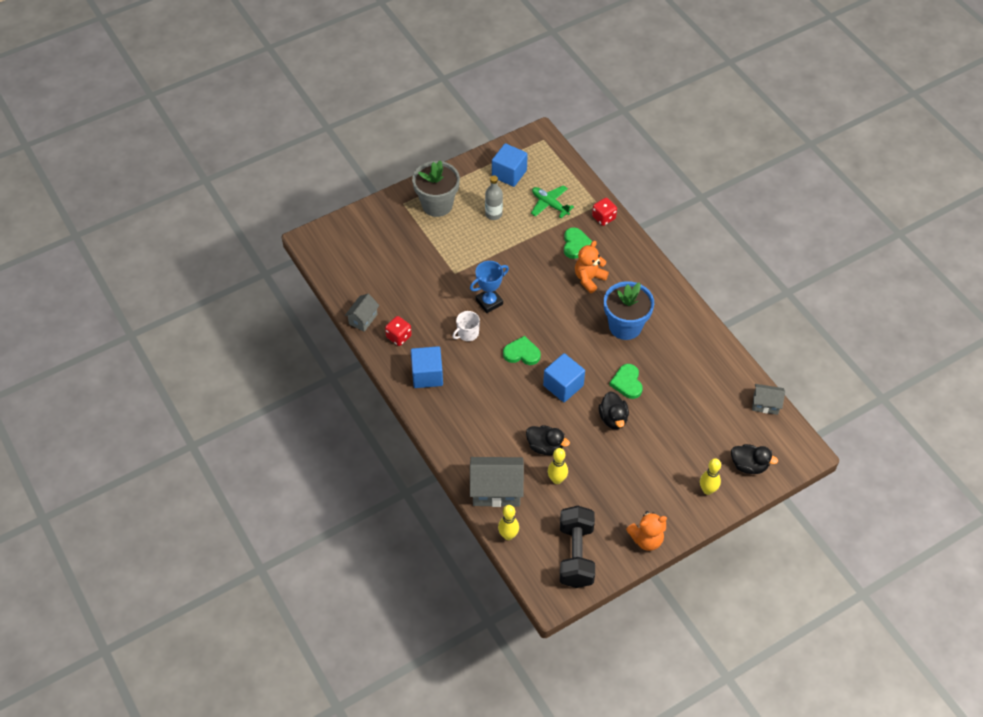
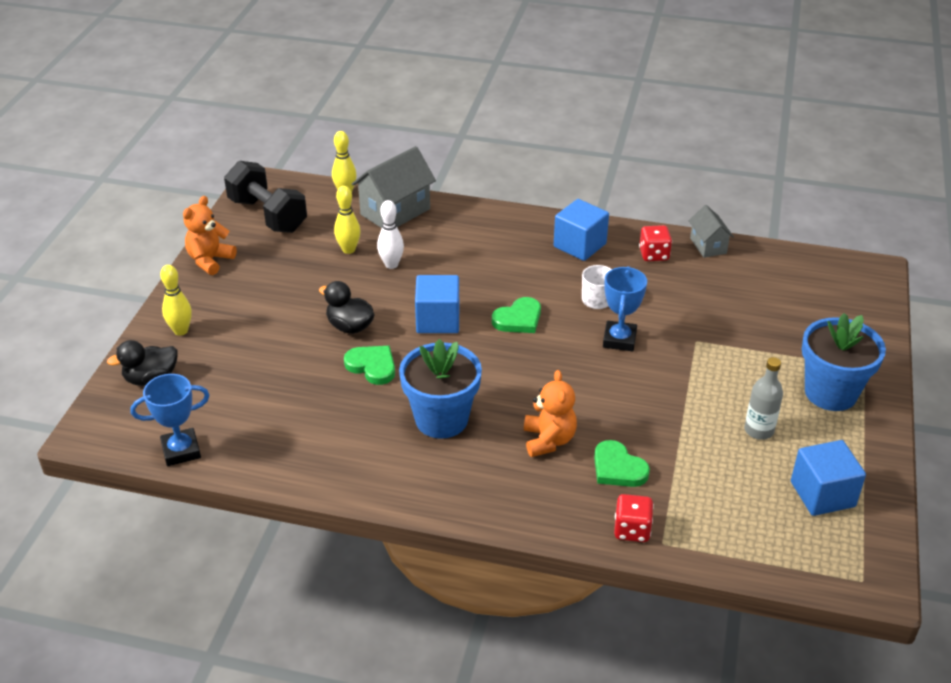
camera: 135 degrees right, 15 degrees down
grey flower pot [412,160,460,217] -> blue flower pot [802,313,886,411]
black duck [526,425,570,455] -> white bowling pin [377,200,404,269]
green plane [531,185,574,218] -> none
grey house [752,384,785,415] -> blue trophy [130,374,210,466]

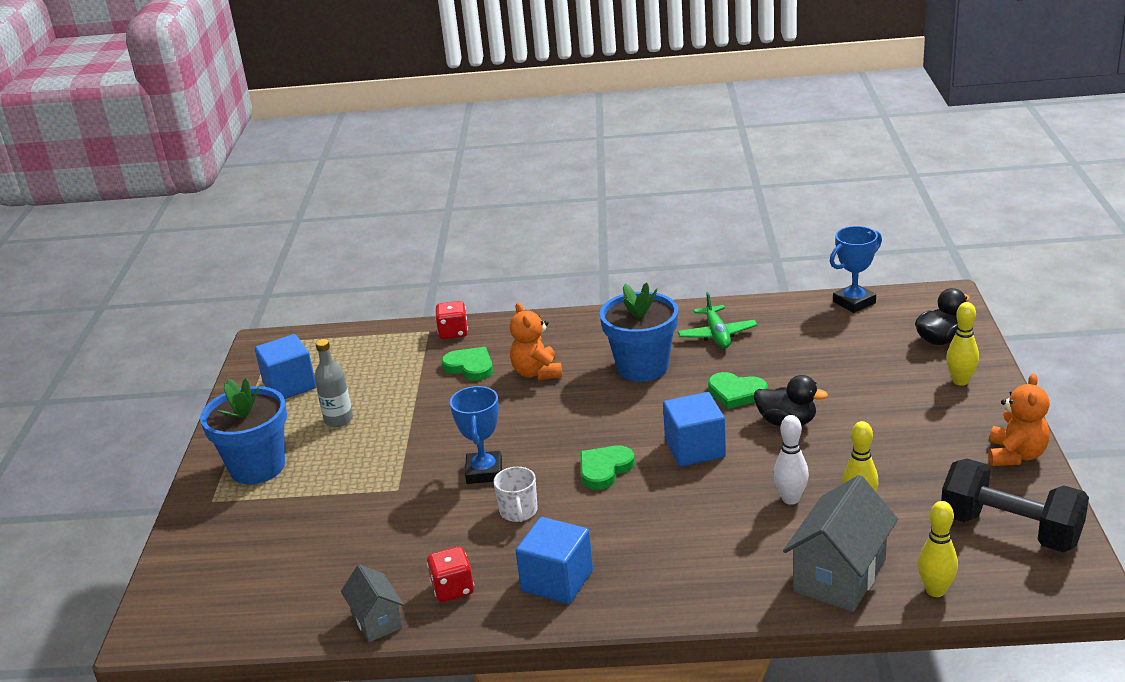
camera: 170 degrees right, 10 degrees down
none -> green plane [678,292,757,348]

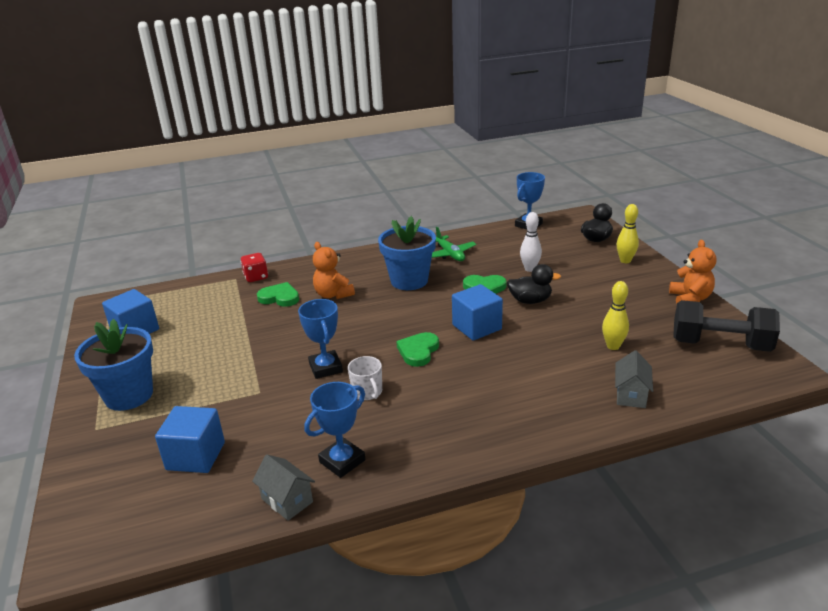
camera: 20 degrees left, 0 degrees up
grey bottle [314,339,353,427] -> none
red dice [427,547,474,602] -> blue trophy [304,382,365,478]
blue cube [516,517,593,604] -> blue cube moved to [155,406,225,473]
white bowling pin [773,415,809,505] -> white bowling pin moved to [520,212,542,272]
grey house [783,475,898,612] -> grey house [615,350,653,408], size x0.58
yellow bowling pin [918,501,958,597] -> none

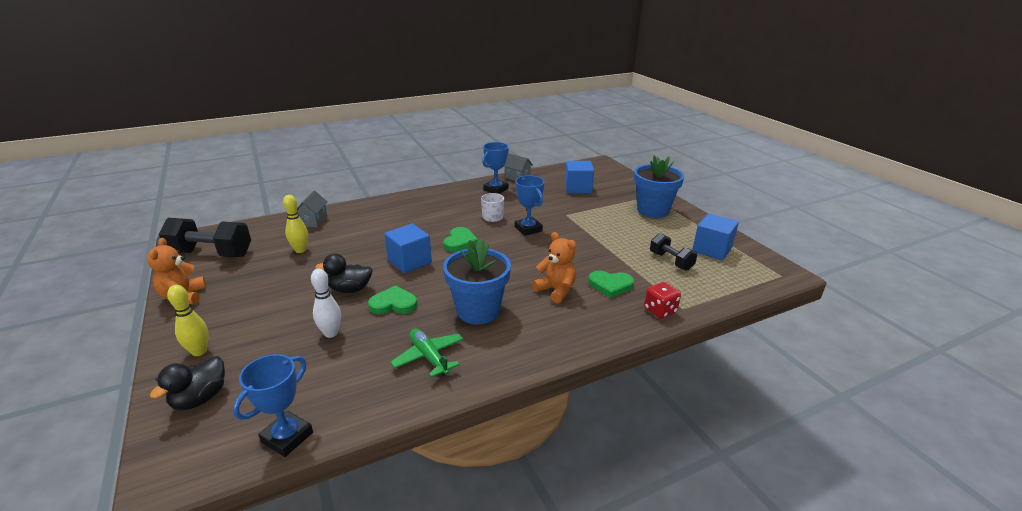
camera: 170 degrees right, 0 degrees up
none -> black dumbbell [650,233,697,271]

